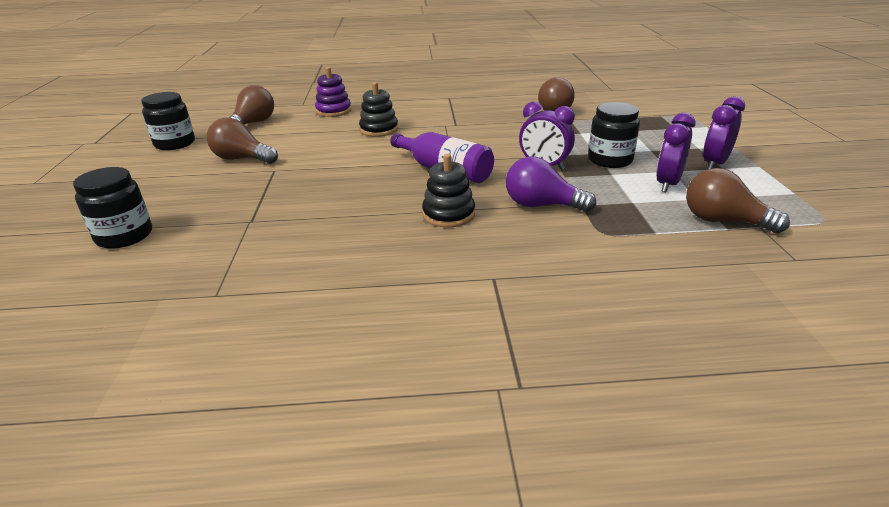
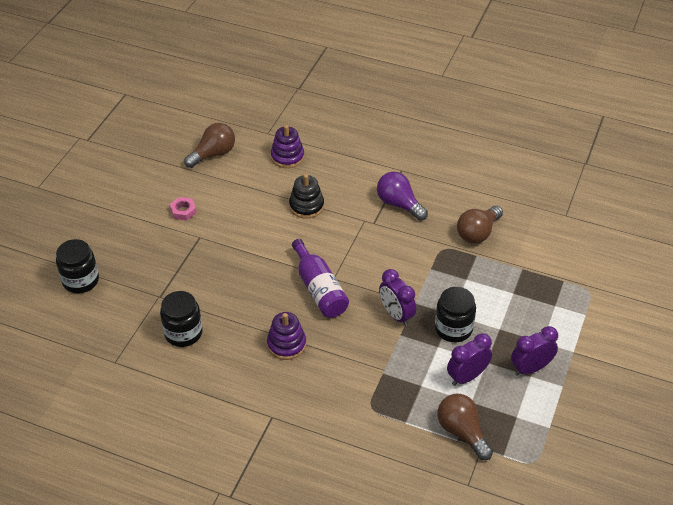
camera: 25 degrees right, 15 degrees up
black jar [141,92,195,150] -> black jar moved to [160,291,203,347]
brown light bulb [207,118,278,164] -> pink nut [170,197,197,221]
black stacking toy [422,154,475,227] -> purple stacking toy [267,312,306,360]
purple light bulb [506,156,596,212] -> purple light bulb moved to [377,172,428,221]

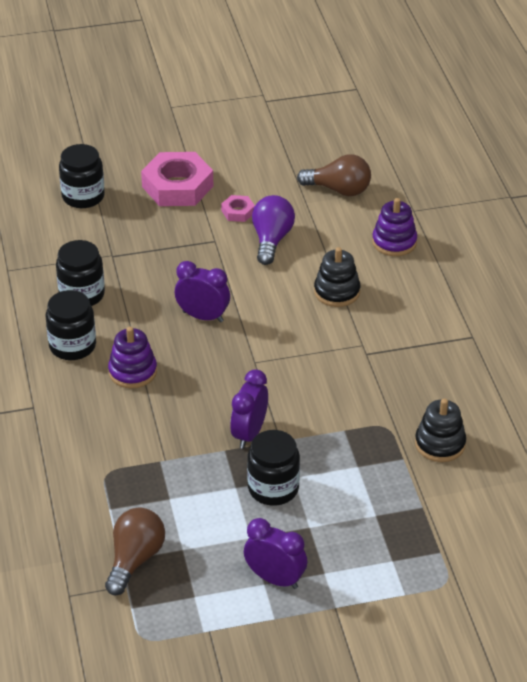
camera: 55 degrees right, 5 degrees down
purple bottle [292,239,349,318] -> none
purple light bulb [377,172,428,221] -> purple light bulb moved to [252,195,295,265]
purple clock [447,333,492,386] -> purple clock moved to [175,261,230,322]
brown light bulb [457,206,503,244] -> black stacking toy [415,399,466,462]
none -> black jar [46,290,96,360]
none -> pink nut [141,152,213,206]

